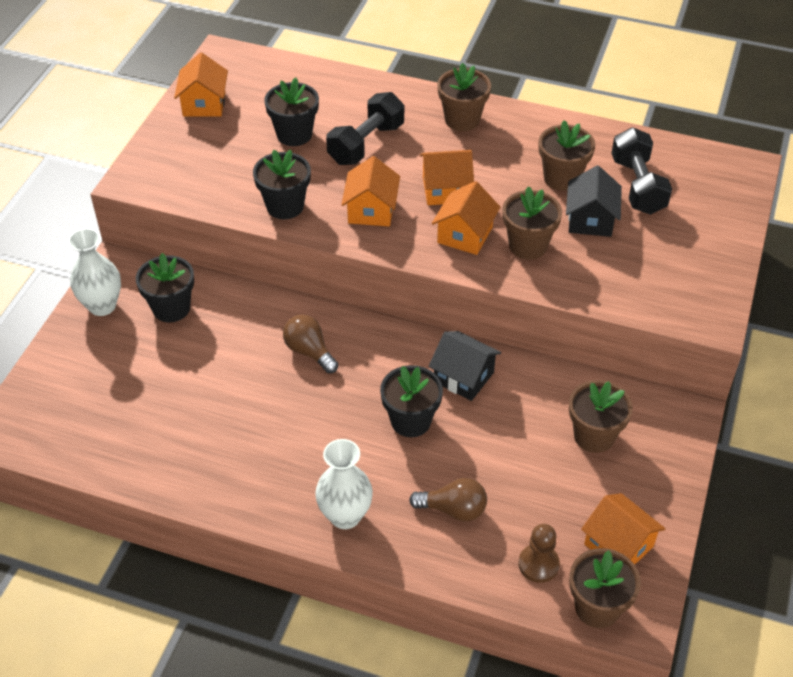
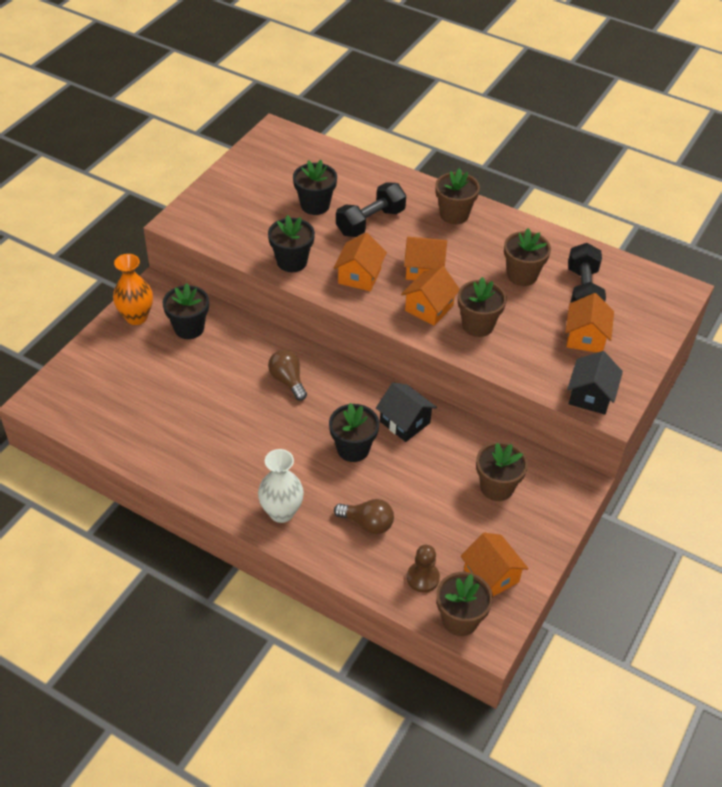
camera: 10 degrees right, 0 degrees up
white vase [68,228,121,316] -> orange vase [113,254,153,325]
orange house [174,52,228,117] -> orange house moved to [565,293,614,353]
black house [566,166,622,237] -> black house moved to [567,351,623,415]

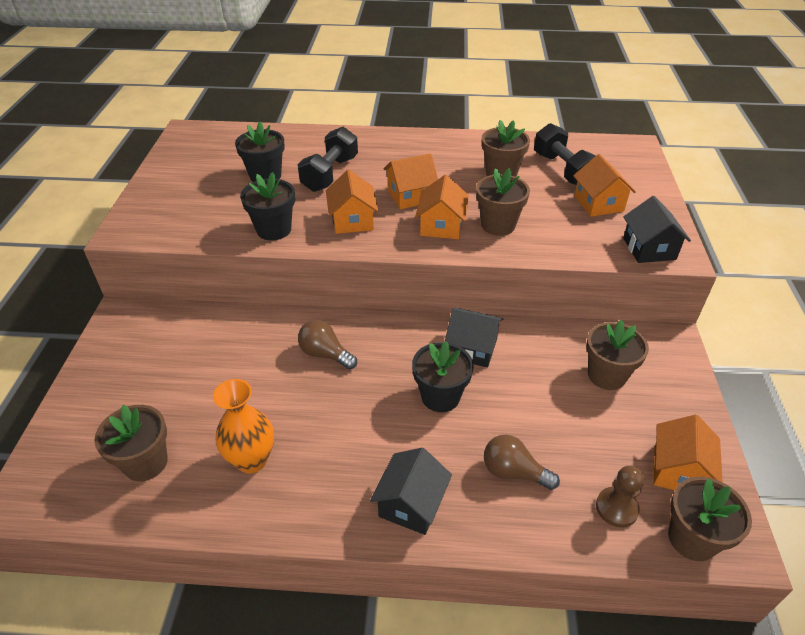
camera: 25 degrees left, 5 degrees down
orange vase [113,254,153,325] -> orange vase moved to [213,379,274,473]
black flower pot [162,283,209,339] -> none
white vase [258,449,304,523] -> black house [370,448,452,535]
brown light bulb [334,499,394,534] -> brown light bulb turned 150 degrees counterclockwise [484,435,560,490]
brown flower pot [435,168,480,224] -> brown flower pot moved to [94,405,168,481]
orange house [461,533,529,596] -> orange house turned 75 degrees clockwise [654,415,722,490]

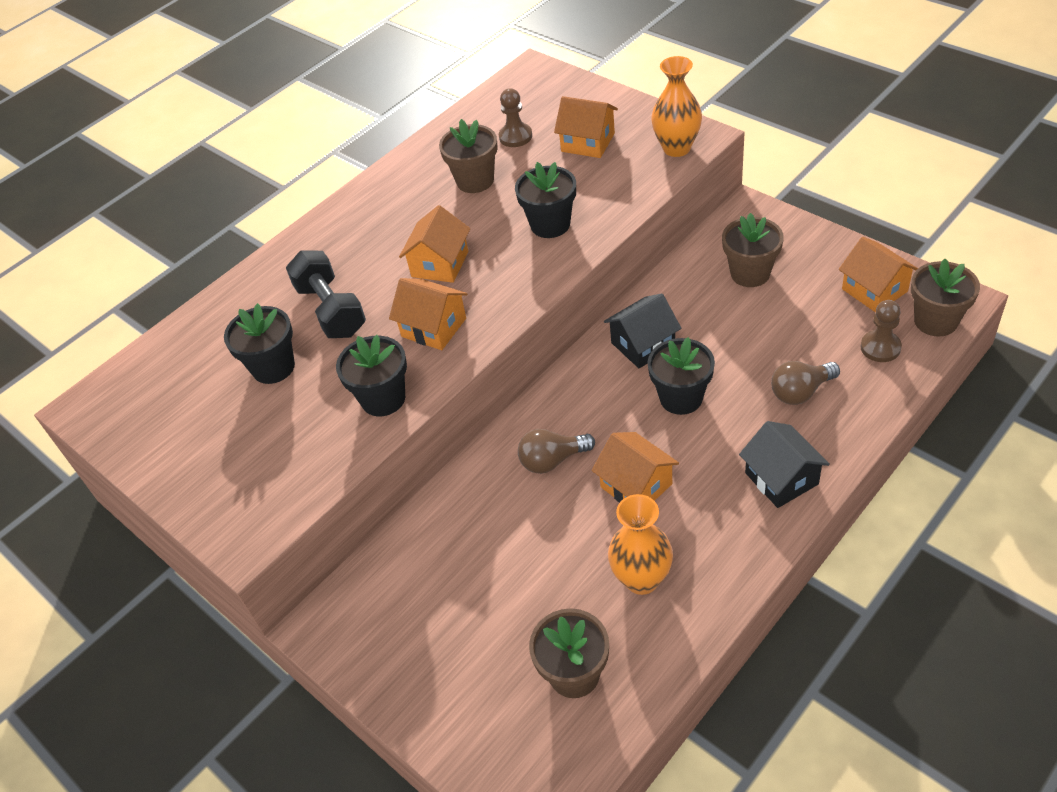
camera: 45 degrees left, 5 degrees up
orange house [415,175,469,239] -> orange house moved to [592,432,679,503]
brown flower pot [476,168,530,236] -> black flower pot [515,162,576,238]
black dumbbell [534,123,595,185] -> brown pawn [499,88,532,147]
black house [623,196,691,263] -> orange vase [651,56,702,157]

